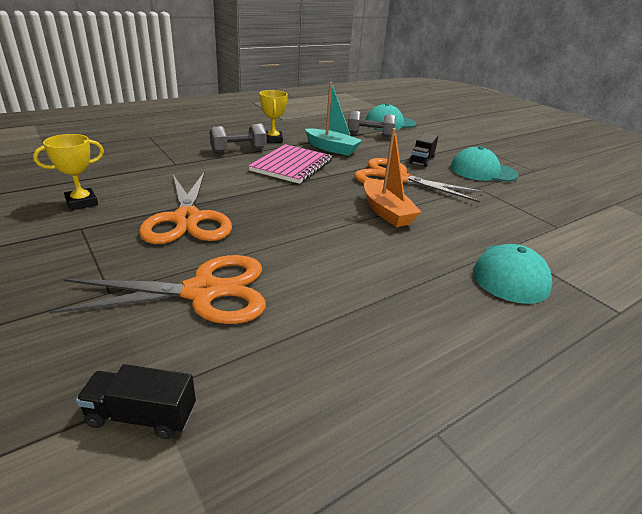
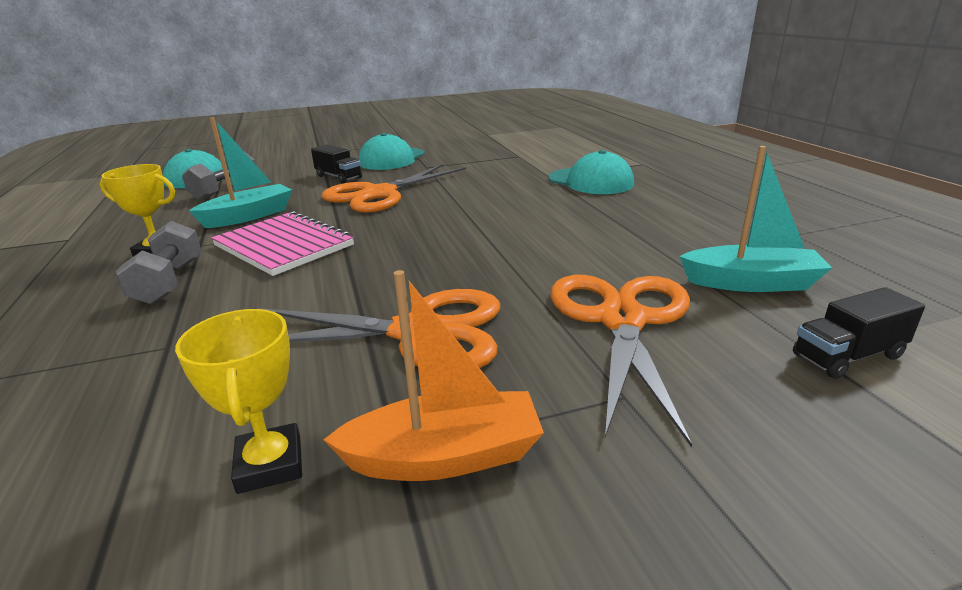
camera: 70 degrees left, 5 degrees down
black truck [76,364,196,439] -> black truck turned 45 degrees clockwise [793,287,925,379]
orange boat [364,128,421,227] -> orange boat moved to [323,270,544,481]
none -> turquoise boat [679,146,832,292]

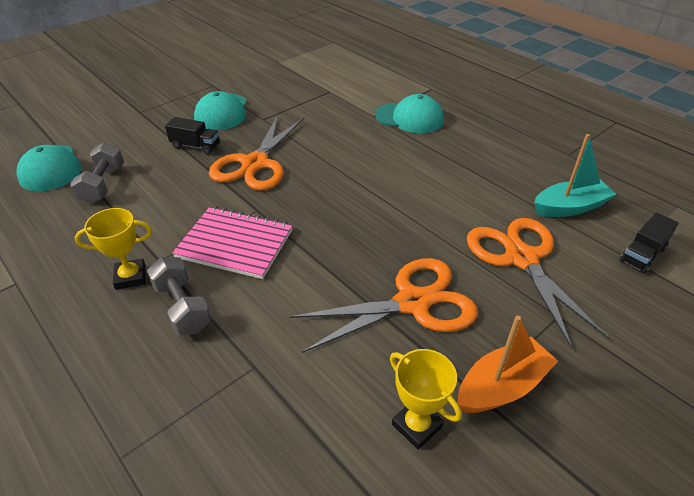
camera: 25 degrees left, 15 degrees up
turquoise boat [189,117,292,228] -> none

